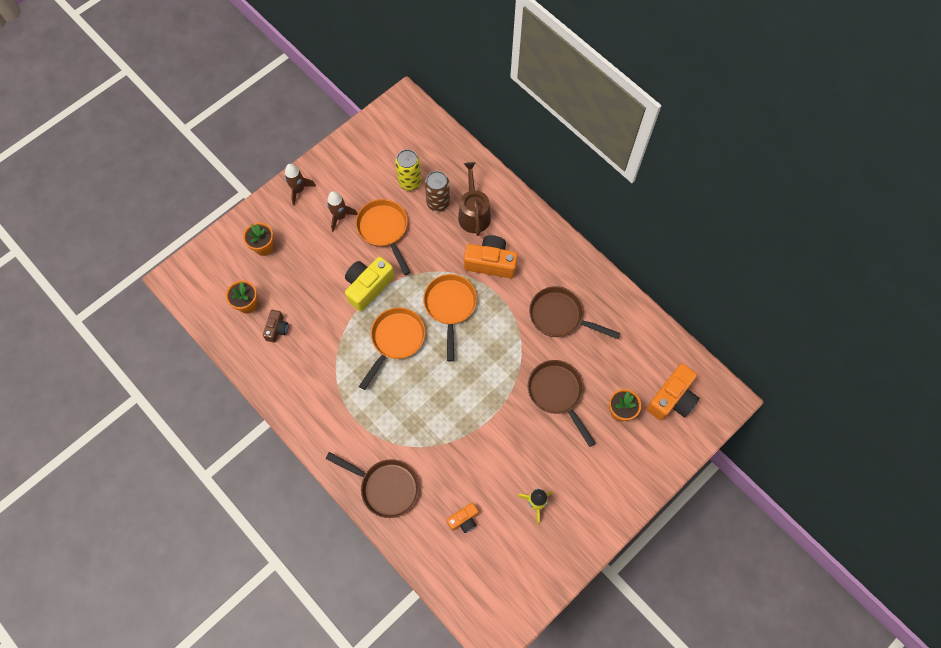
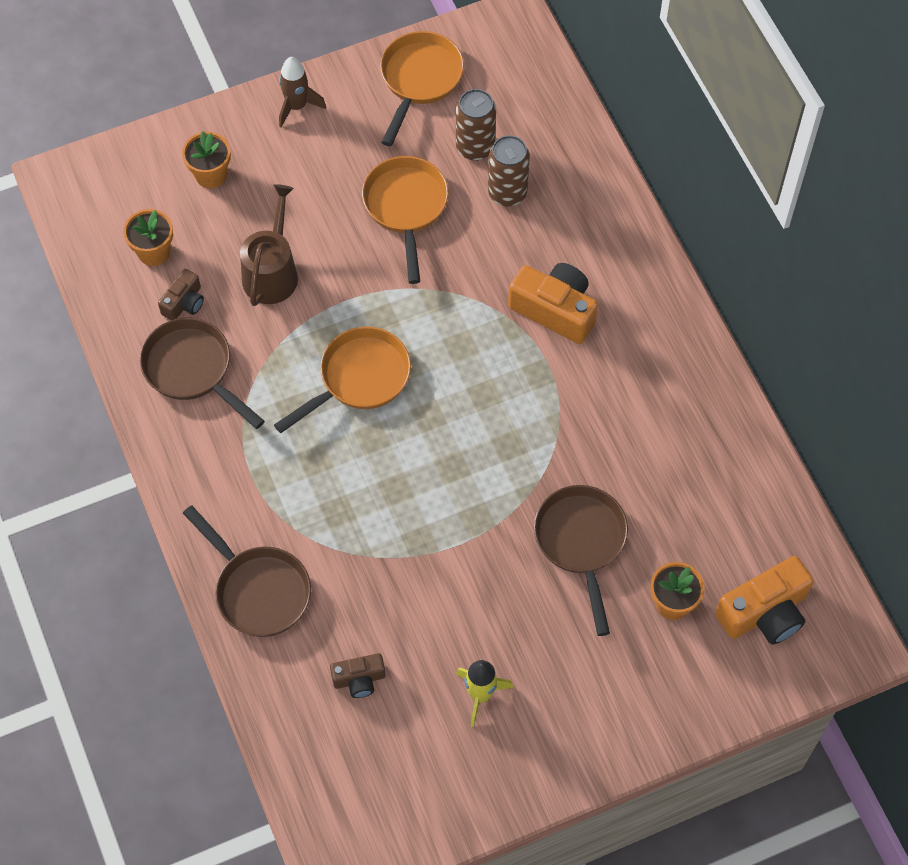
camera: 20 degrees right, 5 degrees down
brown rocket [327,191,358,232] -> none
yellow camera [345,257,395,312] -> none
yellow can [395,149,422,191] -> brown can [456,89,496,161]
orange pan [423,274,477,361] -> orange pan moved to [380,31,464,146]
orange camera [446,503,479,533] -> brown camera [330,653,385,698]
brown watering can [458,162,491,236] -> brown watering can moved to [240,184,298,306]
brown pan [529,286,620,339] -> brown pan moved to [140,318,265,429]

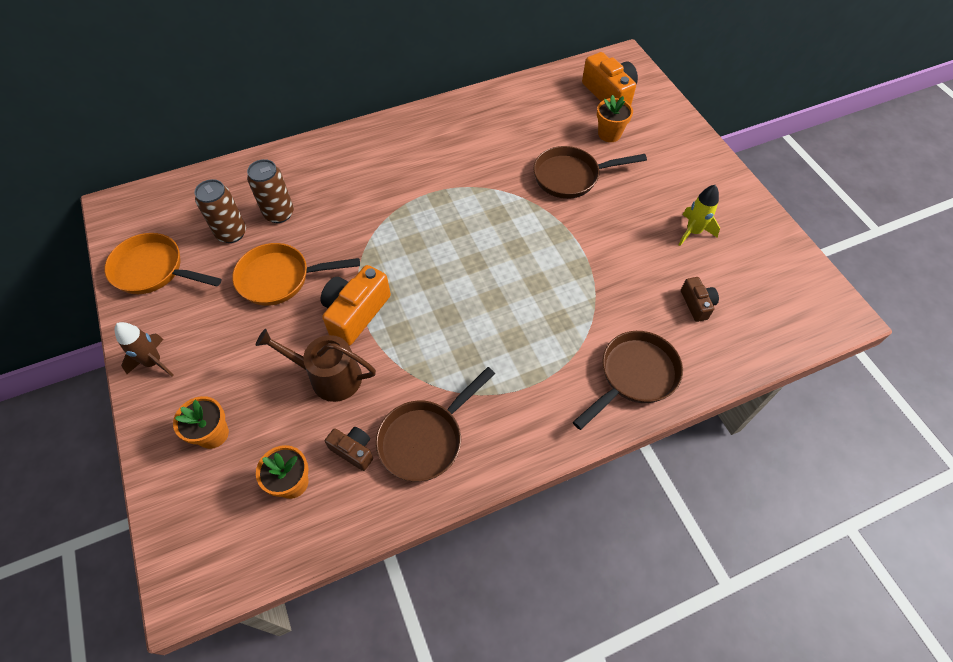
camera: 90 degrees left, 5 degrees down
orange pan [274,326,411,433] -> none
orange camera [508,263,598,344] -> orange camera moved to [321,265,391,346]

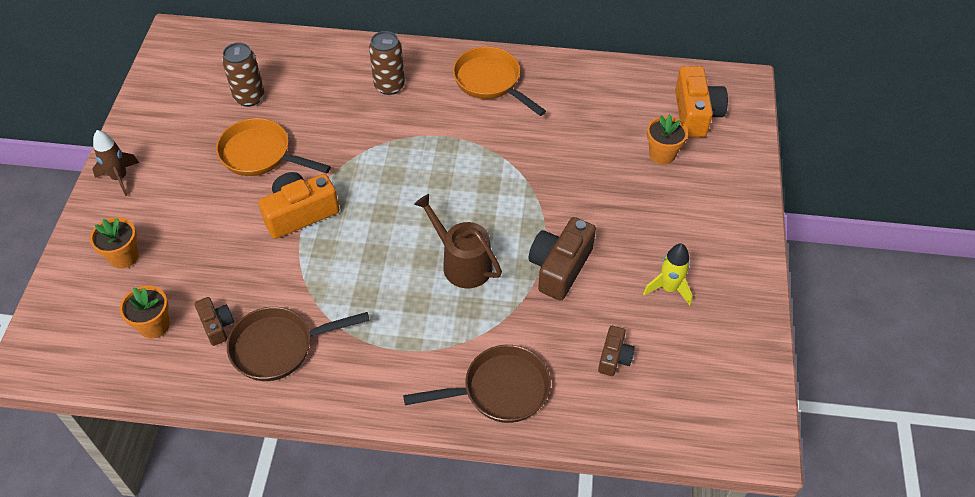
camera: 30 degrees right, 5 degrees down
orange pan [105,233,222,294] -> orange pan moved to [453,47,546,116]
brown can [247,159,294,223] -> brown can moved to [369,31,405,95]
brown watering can [256,329,376,402] -> brown watering can moved to [414,194,502,288]
brown pan [533,146,647,199] -> none
none -> brown camera [529,217,596,301]

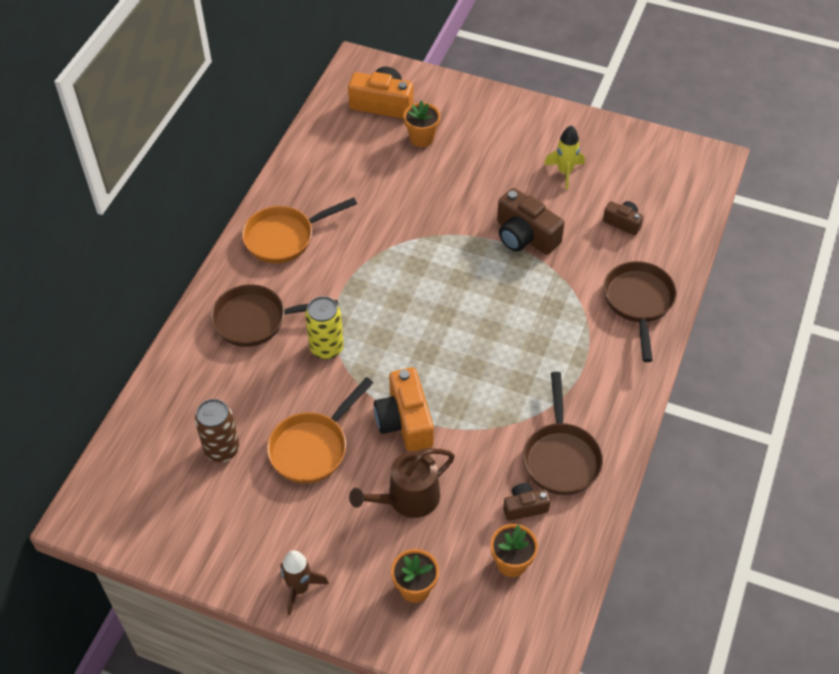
camera: 75 degrees left, 0 degrees up
brown can [369,31,405,95] -> brown pan [211,284,338,347]
brown watering can [414,194,502,288] -> brown watering can moved to [349,448,455,518]
none -> yellow can [305,296,344,359]

